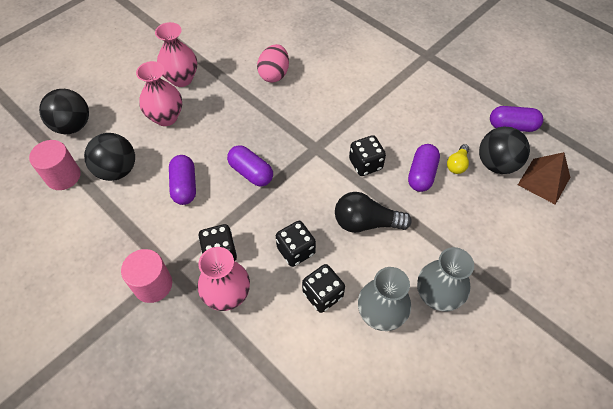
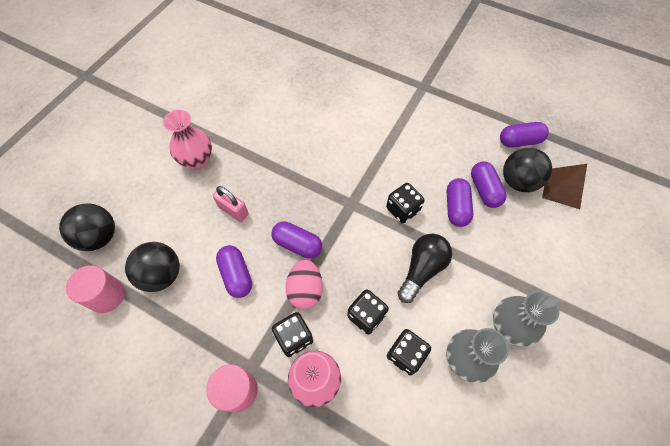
camera: 15 degrees left, 5 degrees up
pink vase [136,61,182,126] -> none
pink egg [257,44,289,83] -> pink egg moved to [285,259,323,309]
black light bulb [335,192,412,233] -> black light bulb turned 135 degrees clockwise [397,234,452,303]
yellow light bulb [447,144,469,174] -> purple capsule [471,161,507,208]
none -> pink padlock [213,186,249,222]

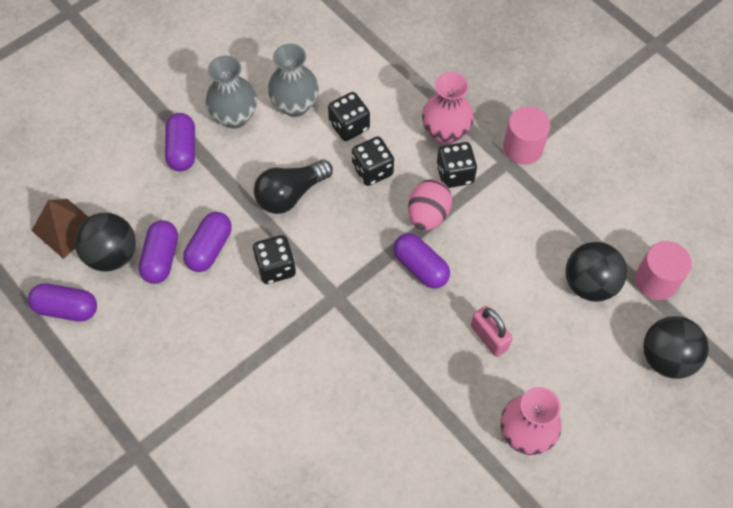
camera: 160 degrees left, 0 degrees up
purple capsule [216,245,252,298] -> purple capsule moved to [165,113,195,171]

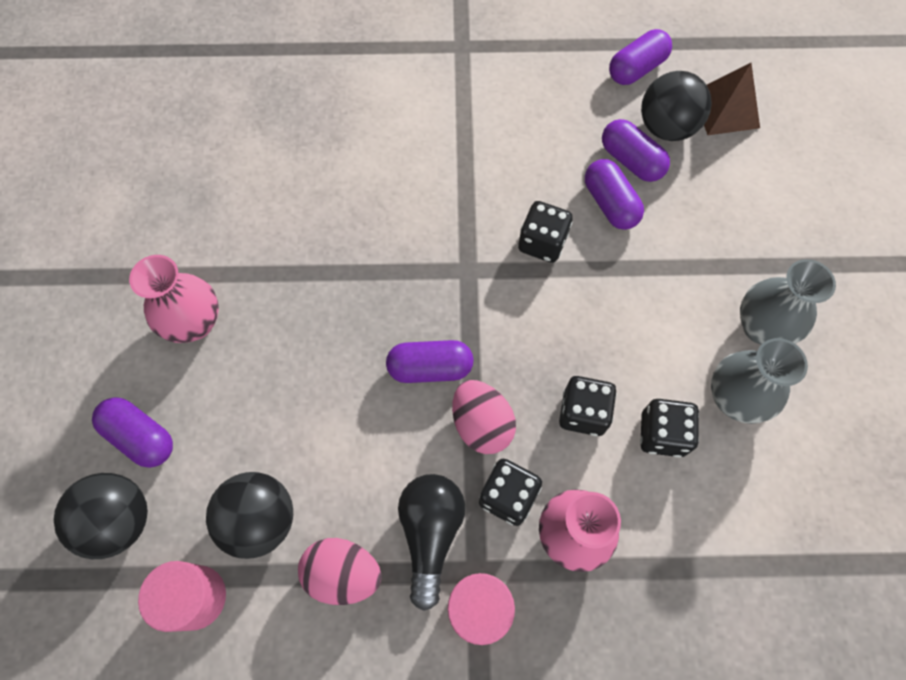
camera: 130 degrees right, 5 degrees up
purple capsule [165,113,195,171] -> purple capsule moved to [92,397,173,468]
black light bulb [254,159,333,214] -> black light bulb moved to [398,474,465,611]
pink padlock [471,306,513,357] -> none
none -> pink egg [298,538,382,605]

